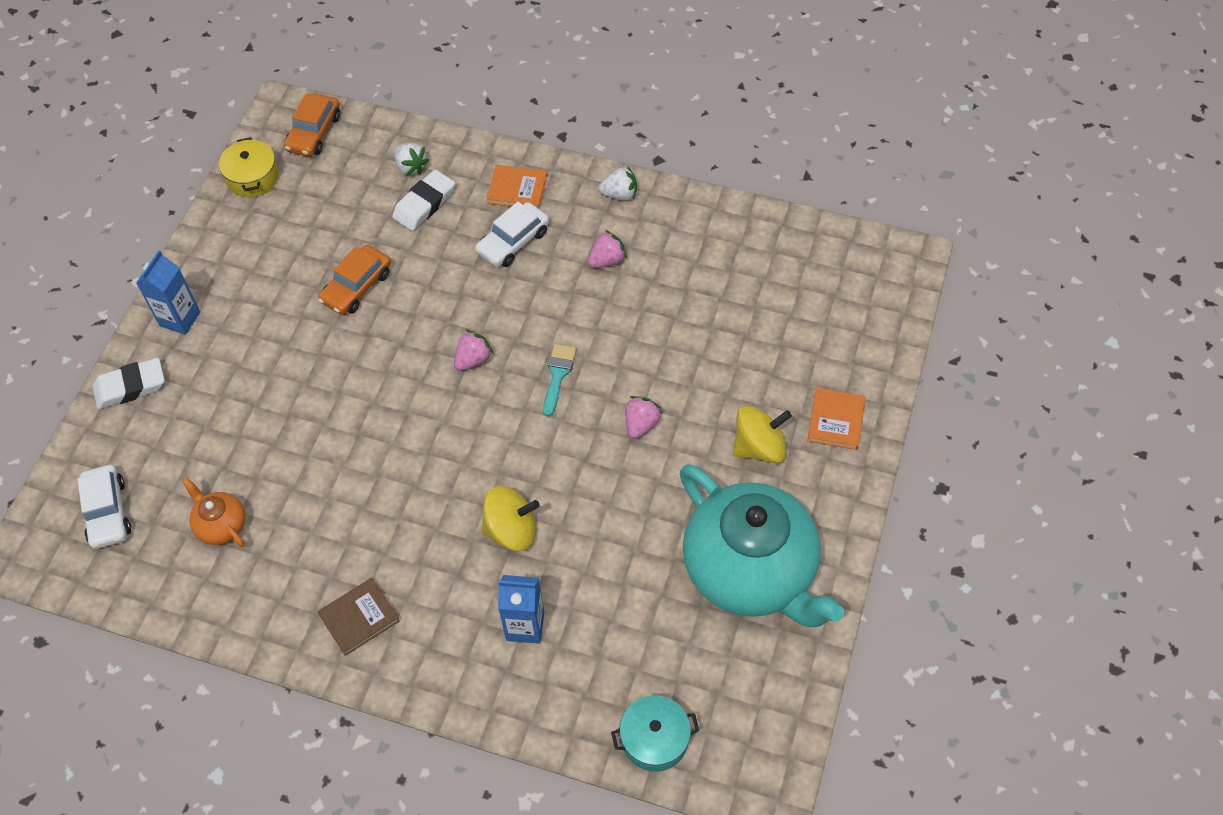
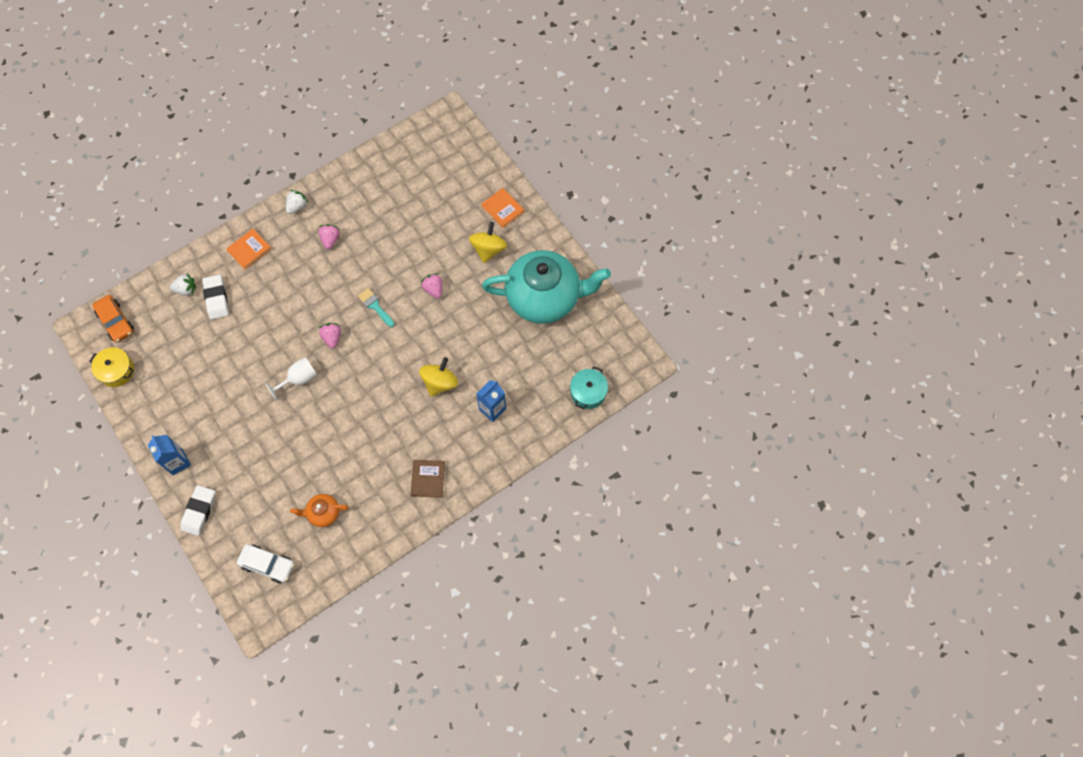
camera: 55 degrees left, 10 degrees up
orange car [318,245,391,315] -> none
white car [475,202,549,267] -> none
none -> white goblet [265,357,317,401]

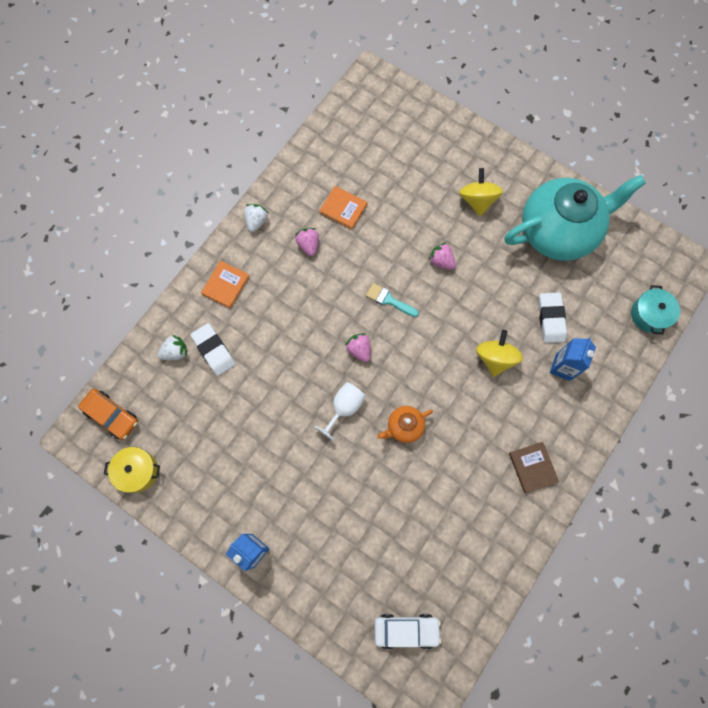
camera: 20 degrees left, 5 degrees up
white eraser [180,485,215,536] -> white eraser moved to [538,292,567,343]
orange teapot [290,494,349,527] -> orange teapot moved to [377,406,433,443]
orange book [482,188,524,228] -> orange book moved to [319,186,367,230]

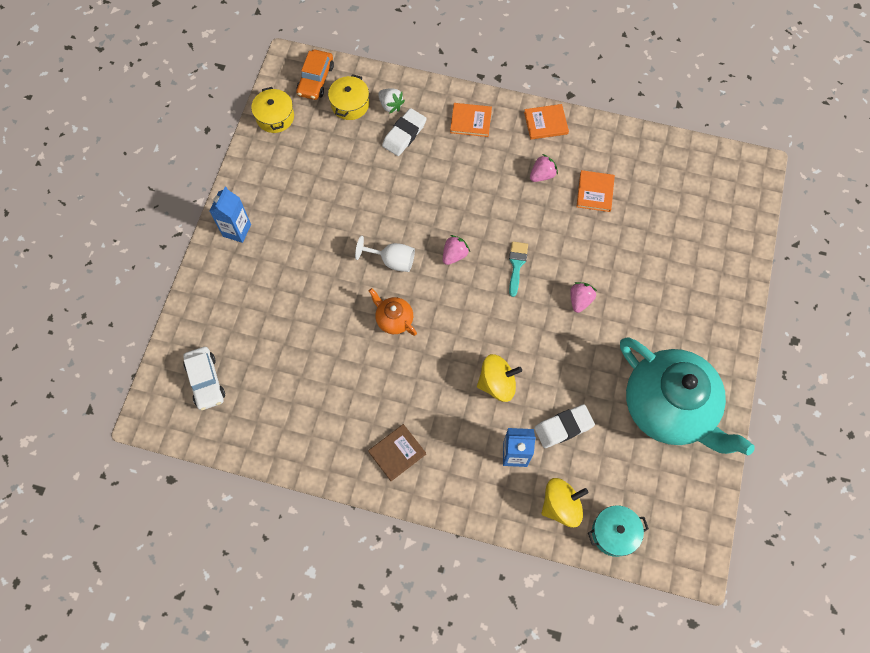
camera: 70 degrees right, 5 degrees down
white strawberry [244,204,268,232] -> orange book [524,104,569,140]
yellow spinning top [459,168,503,216] -> yellow spinning top moved to [541,478,588,528]
none -> yellow pot [328,74,369,120]

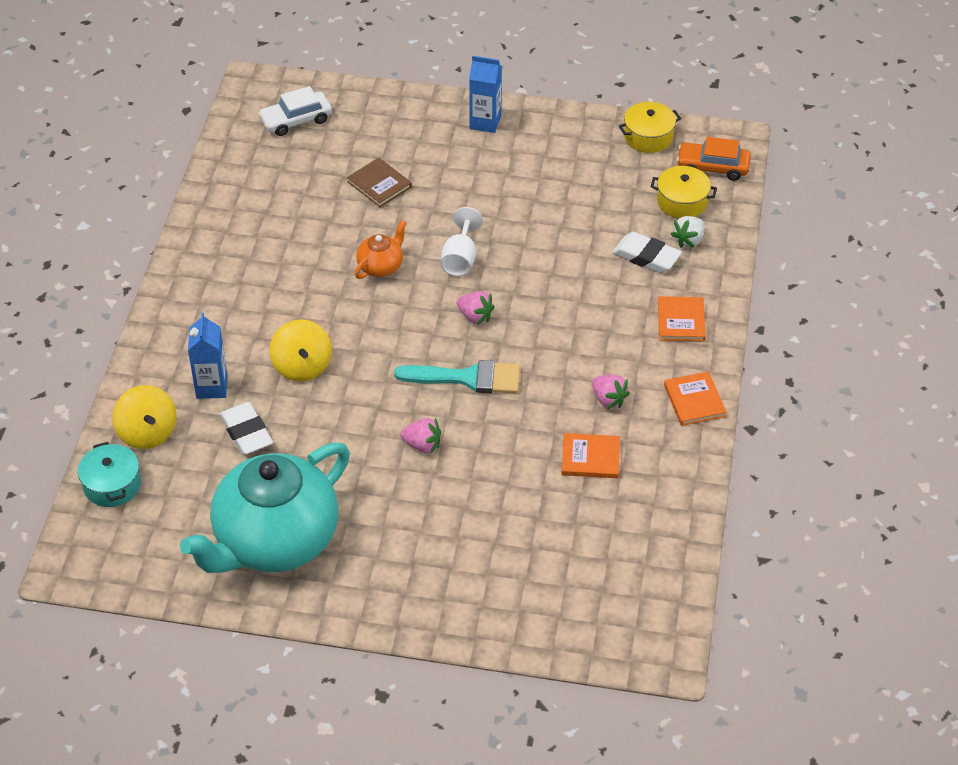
camera: 85 degrees right, 20 degrees down
brown book [368,424,426,481] -> brown book moved to [347,158,412,207]
turquoise brush [509,241,528,297] -> turquoise brush [394,360,520,393], size x1.60

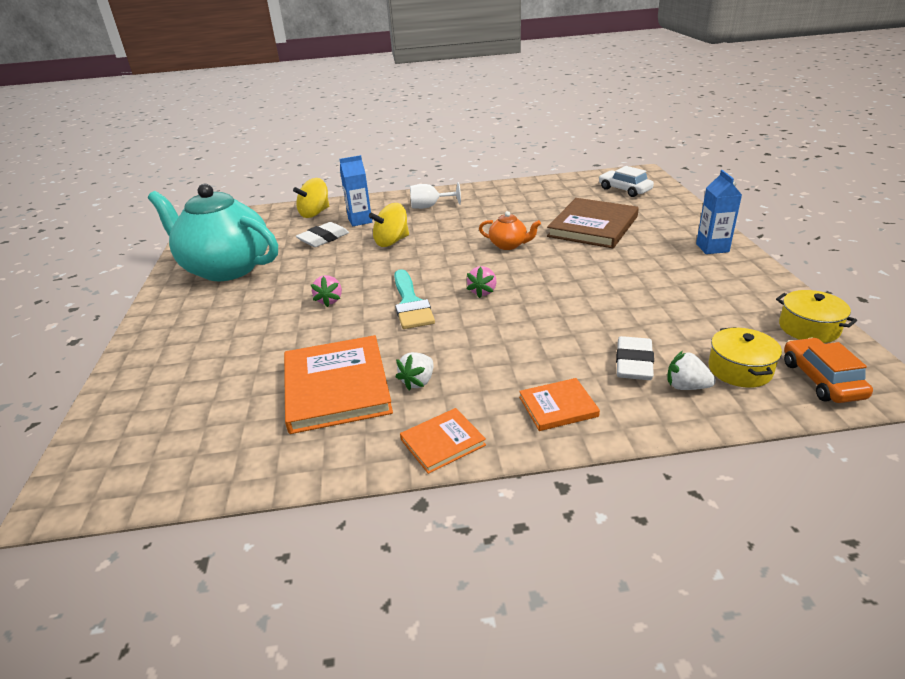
camera: 75 degrees right, 15 degrees down
turquoise pot [78,442,141,507] -> none
brown book [347,158,412,207] -> brown book [547,198,639,248], size x1.94
white goblet [441,207,483,276] -> white goblet moved to [410,182,461,209]
orange book [561,433,620,478] -> orange book [284,335,393,434], size x1.94
pink strawberry [592,375,630,409] -> white strawberry [396,352,433,390]

